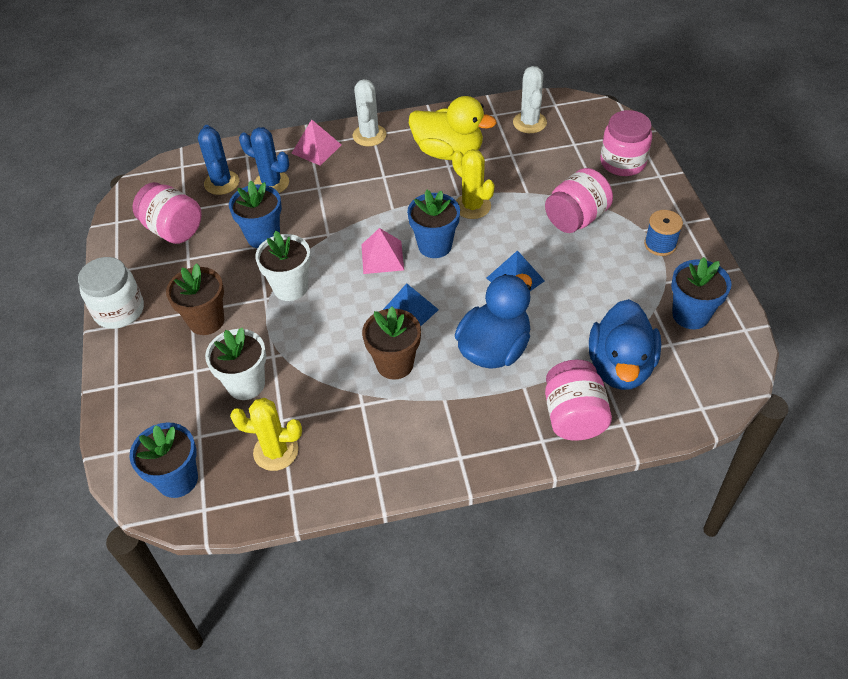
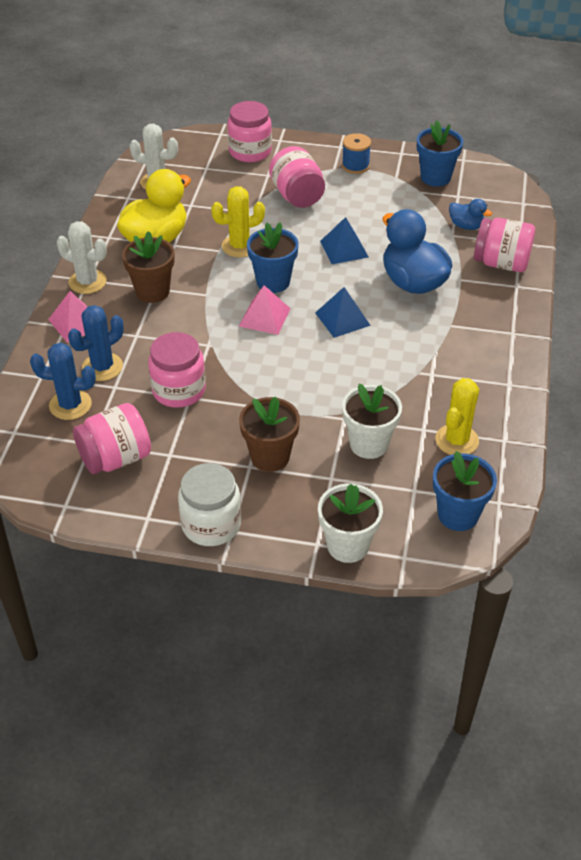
camera: 70 degrees left, 5 degrees down
blue flower pot [229,180,282,249] -> pink jar [148,332,206,408]
white flower pot [255,231,311,301] -> white flower pot moved to [318,483,383,563]
brown flower pot [362,307,421,380] -> brown flower pot moved to [122,231,175,303]
blue duck [589,299,661,390] -> blue duck [449,199,492,230], size x0.50

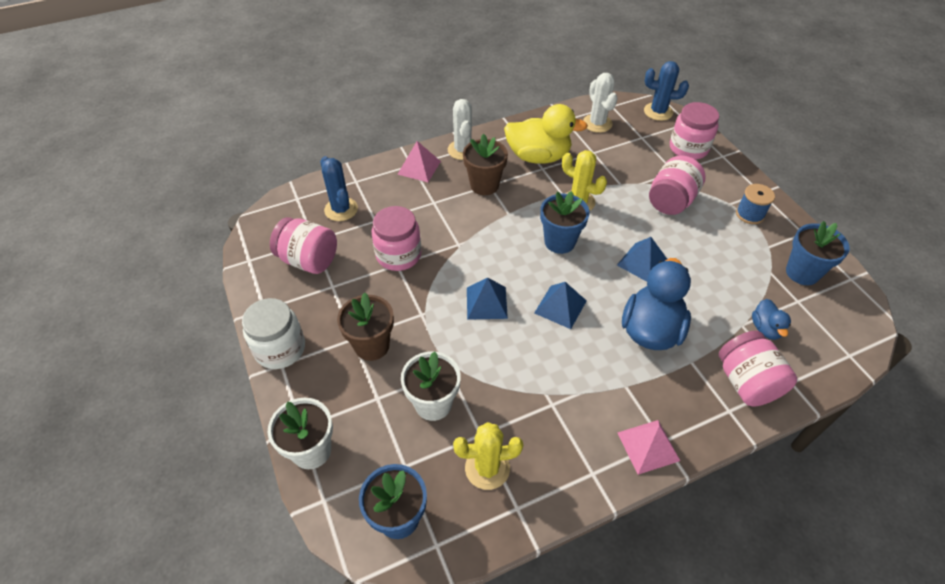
camera: 55 degrees right, 5 degrees up
blue cactus [68,305,124,381] -> blue cactus moved to [644,61,689,121]
pink pyramid [239,285,291,335] -> pink pyramid moved to [617,420,680,475]
none -> blue pyramid [467,278,508,320]

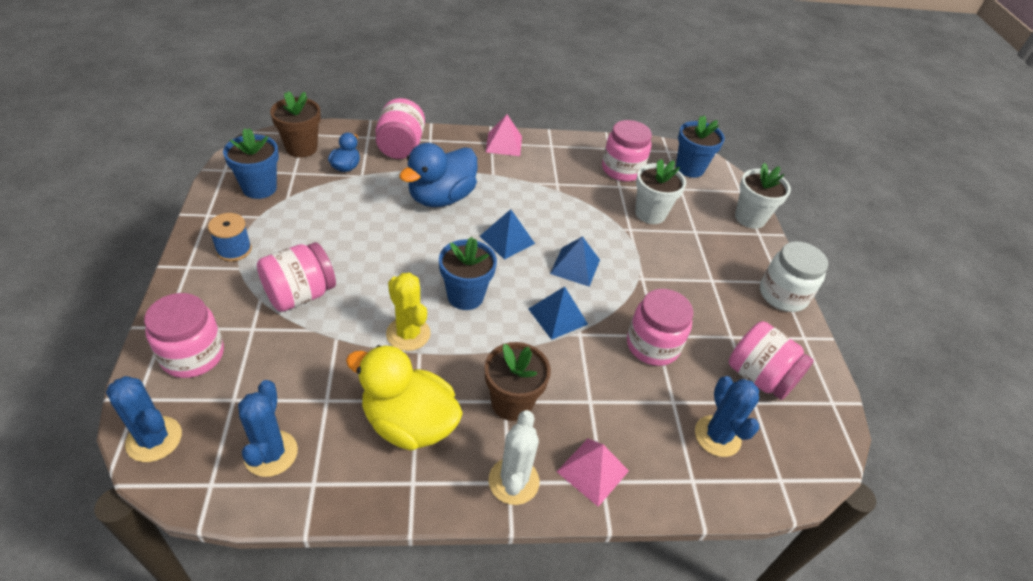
camera: 165 degrees left, 5 degrees down
brown flower pot [337,293,394,361] -> brown flower pot moved to [270,91,321,158]
yellow cactus [453,422,523,490] -> pink jar [602,120,652,182]
white cactus [583,73,618,133] -> blue cactus [238,380,298,477]
blue pyramid [617,237,667,282] -> blue pyramid moved to [529,286,588,340]

